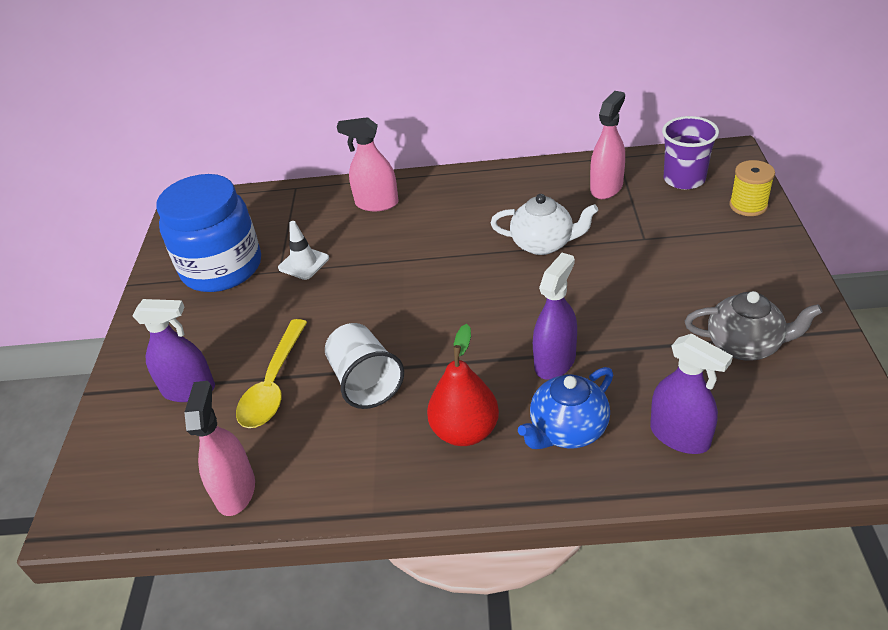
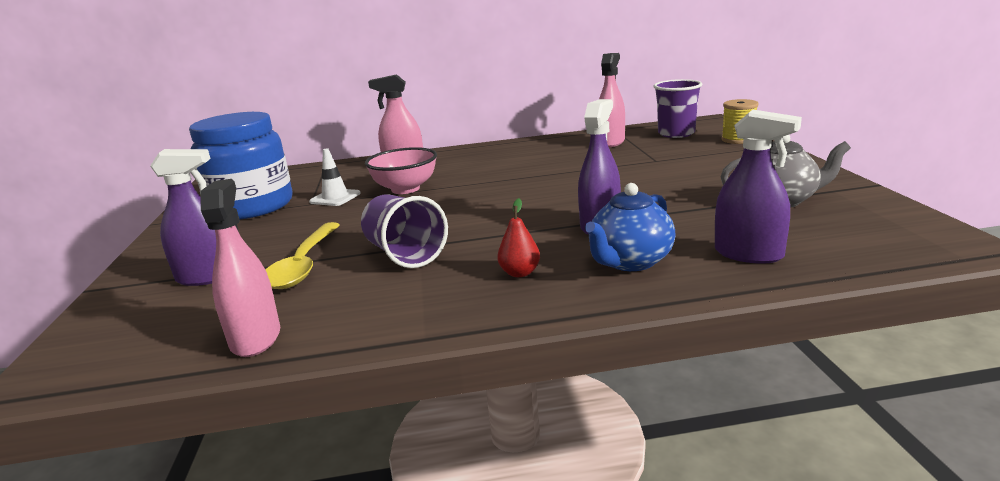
camera: 10 degrees left, 20 degrees down
white cup [325,323,404,409] -> purple cup [361,194,448,268]
red pear [427,324,499,446] -> red pear [497,198,540,277], size x0.55
white teapot [490,194,598,255] -> none
none -> pink bowl [365,147,437,194]

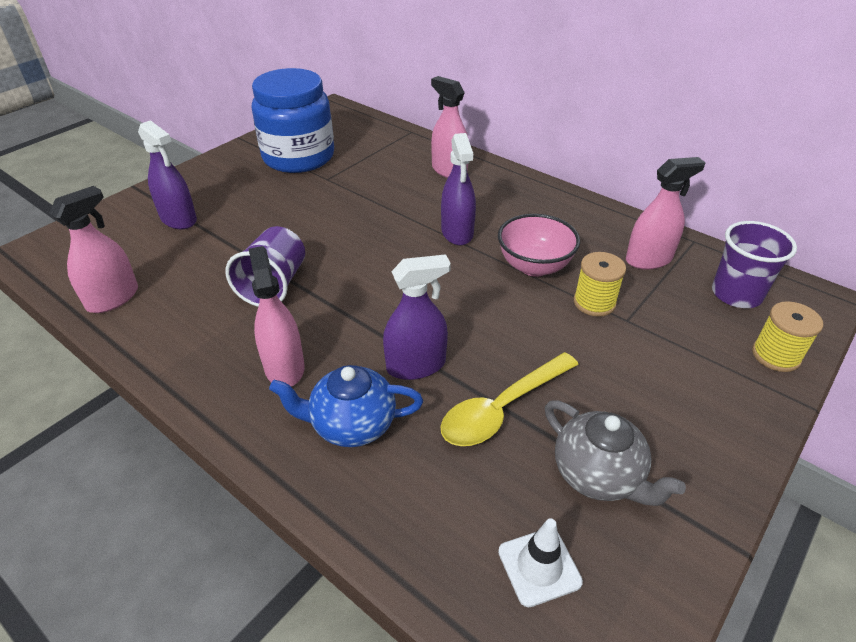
camera: 45 degrees right, 20 degrees up
yellow spoon [266,222,340,289] -> yellow spoon moved to [440,352,579,446]
white traffic cone [309,148,361,206] -> white traffic cone moved to [498,518,583,607]
pink bowl [365,147,437,194] -> pink bowl moved to [498,214,580,277]
red pear [497,198,540,277] -> pink spray bottle [249,246,305,386]
purple spray bottle [715,110,802,264] -> purple spray bottle moved to [441,133,476,245]
none -> yellow spool [574,252,626,317]

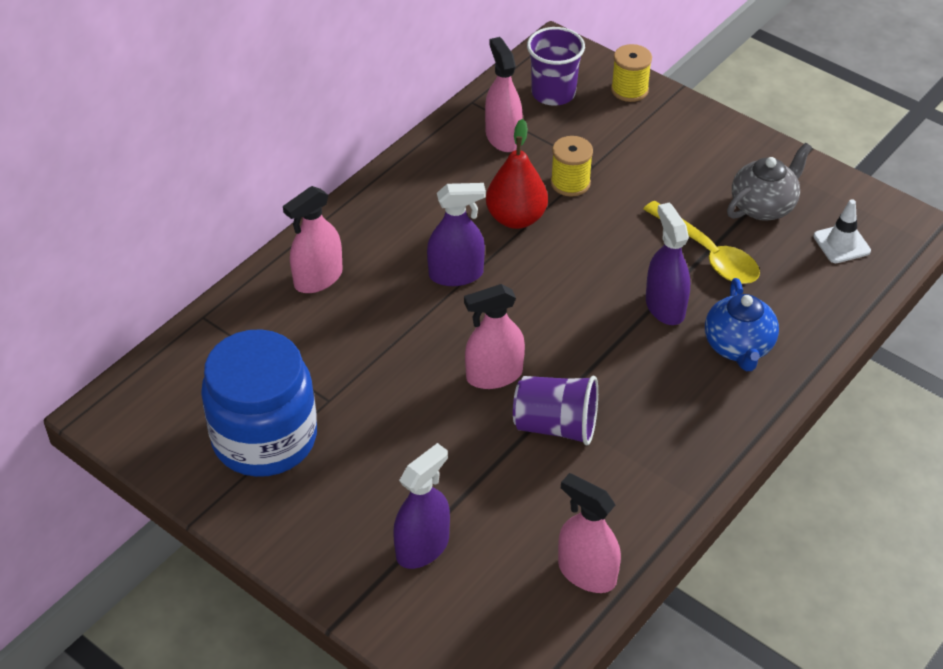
camera: 90 degrees left, 5 degrees up
pink spray bottle [249,246,305,386] -> pink spray bottle moved to [464,284,525,389]
pink bowl [498,214,580,277] -> red pear [486,119,548,229]

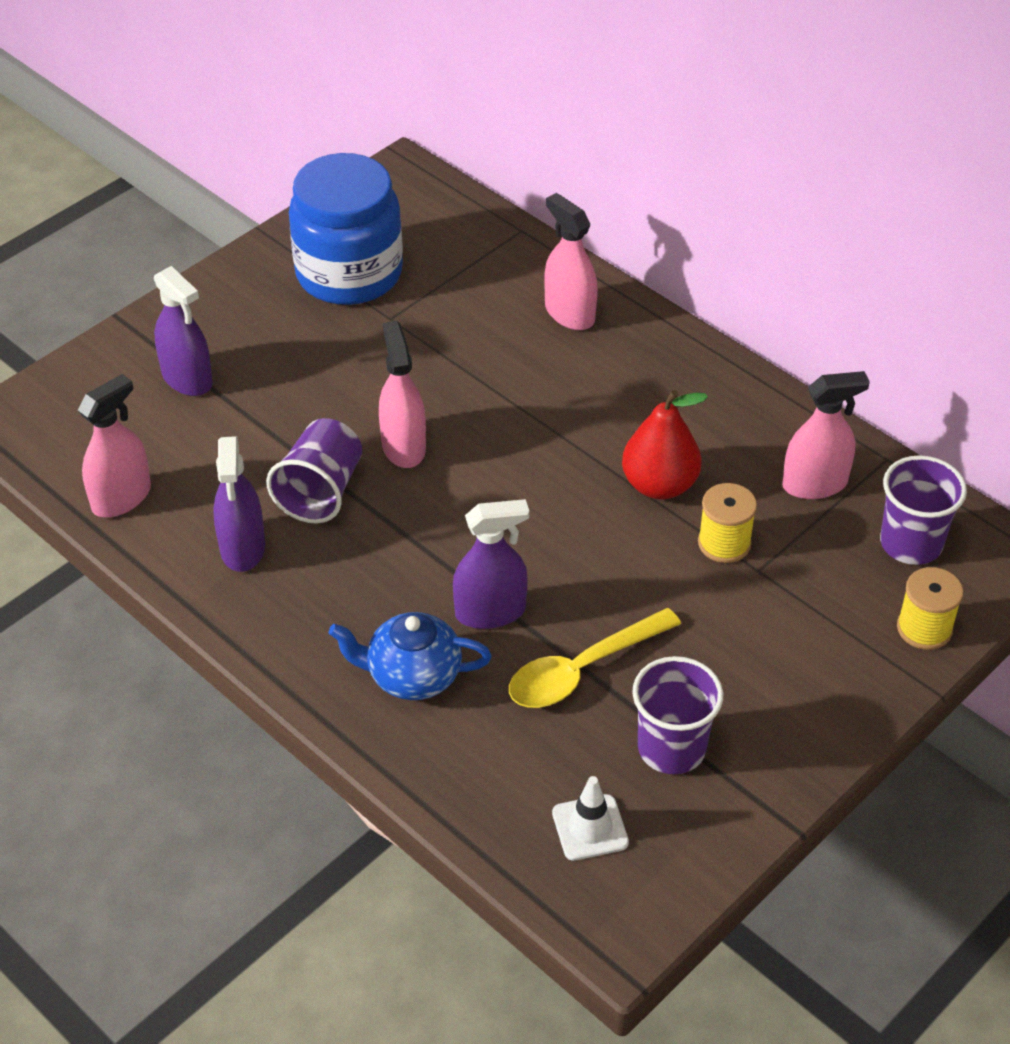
camera: 95 degrees right, 0 degrees up
purple spray bottle [427,183,486,286] -> purple spray bottle moved to [213,436,265,572]
grey teapot [727,142,812,221] -> purple cup [632,656,723,774]

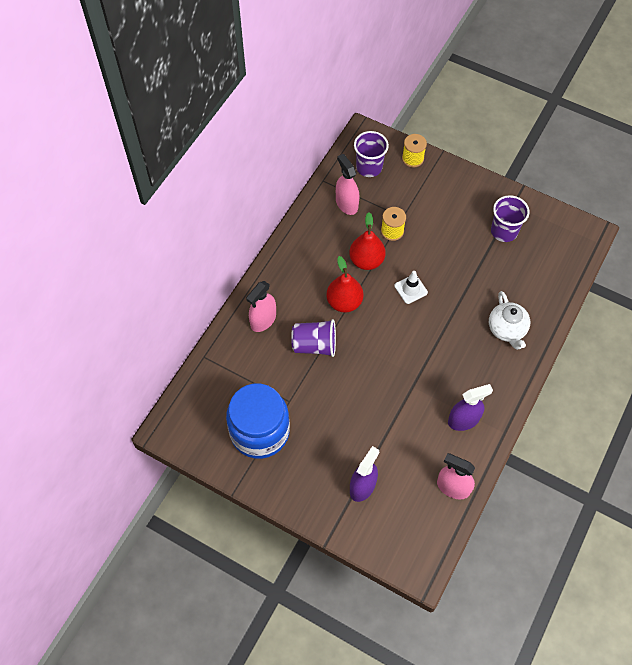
camera: 105 degrees left, 15 degrees up
purple cup [266,418,362,523] -> purple cup moved to [291,319,336,357]
blue teapot [329,612,492,700] -> white teapot [489,291,530,350]
pink spray bottle [379,321,426,468] -> none
purple spray bottle [453,499,529,629] -> none
yellow spoon [509,608,681,708] -> none
white traffic cone [552,776,629,861] -> white traffic cone moved to [394,271,428,304]
none -> red pear [327,256,363,313]

